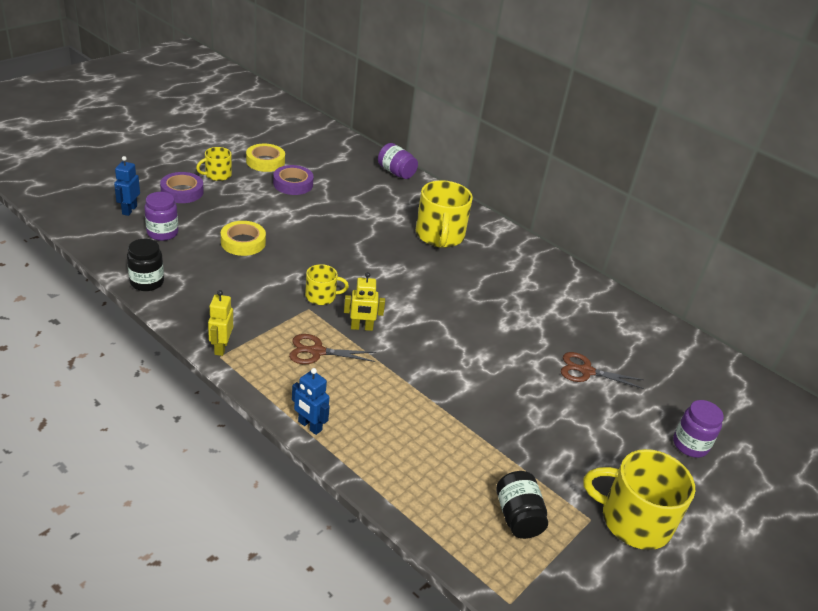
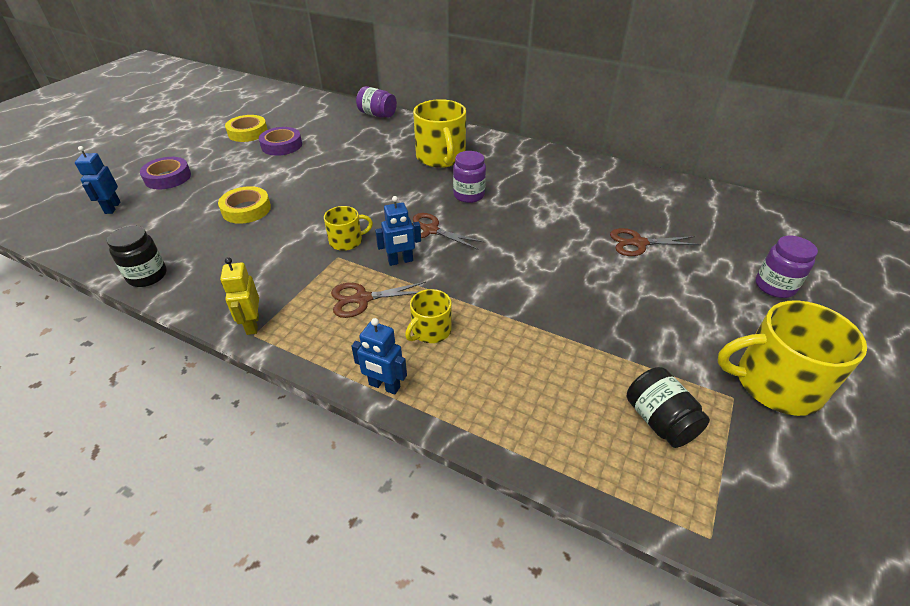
camera: 10 degrees left, 5 degrees up
purple jar [144,192,178,241] -> purple jar moved to [453,151,486,203]
yellow mug [196,147,232,181] -> yellow mug moved to [405,289,452,343]
yellow robot [344,272,385,331] -> blue robot [375,196,421,266]
none -> brown scissors [412,213,485,250]

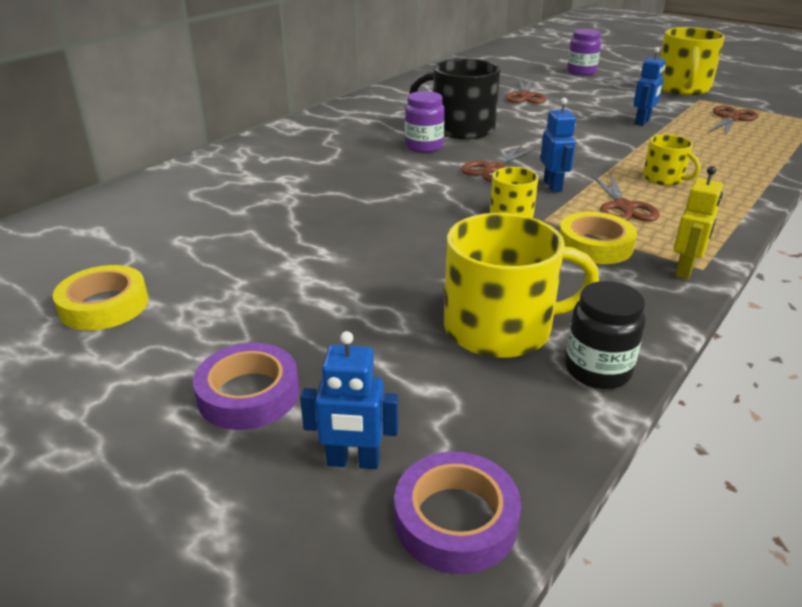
camera: 80 degrees left, 10 degrees down
yellow tape [218,186,271,224] -> yellow tape moved to [559,212,637,264]
yellow robot [220,257,259,335] -> yellow robot turned 60 degrees counterclockwise [673,166,723,279]
purple tape [259,127,302,156] -> purple tape moved to [394,451,521,574]
blue robot [351,318,407,395] -> blue robot moved to [633,47,666,126]
purple jar [356,86,397,118] -> none
yellow mug [413,99,466,168] -> yellow mug moved to [444,213,599,358]
black jar [627,367,710,448] -> brown scissors [710,106,759,135]
none -> black mug [409,59,500,139]

